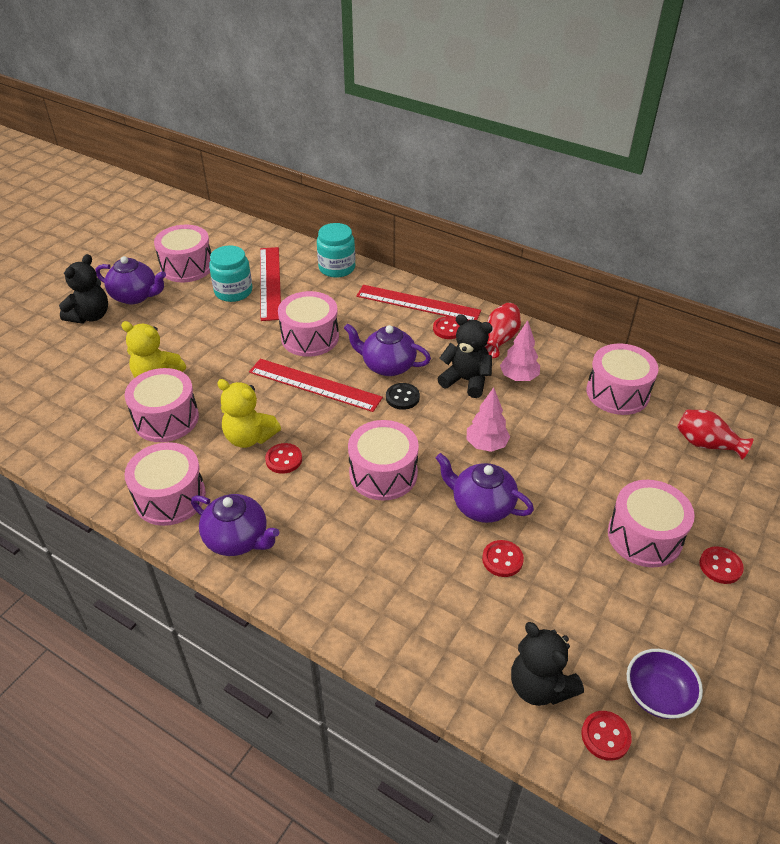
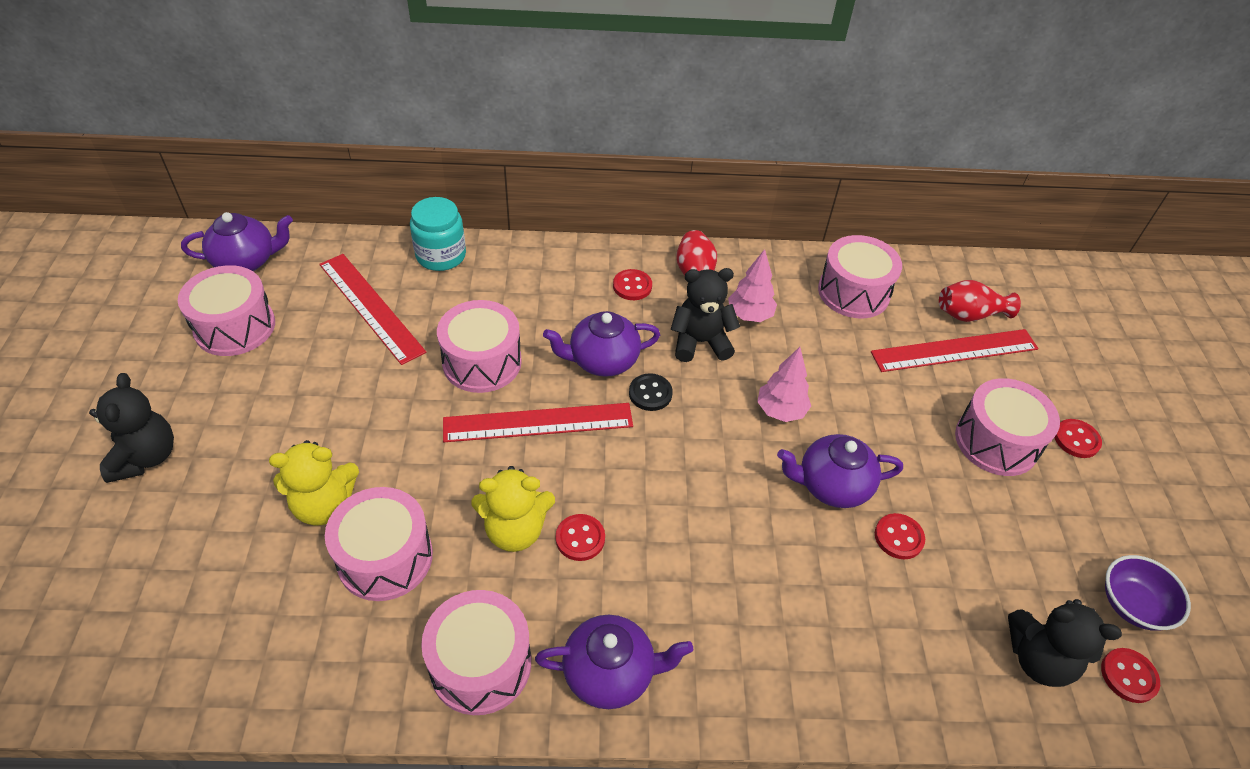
camera: 35 degrees left, 5 degrees up
purple teapot [95,256,166,304] -> purple teapot moved to [181,212,293,271]
turquoise jar [209,245,252,302] -> none
pink drum [348,420,419,501] -> none
red ruler [356,285,481,320] -> red ruler moved to [871,329,1039,372]

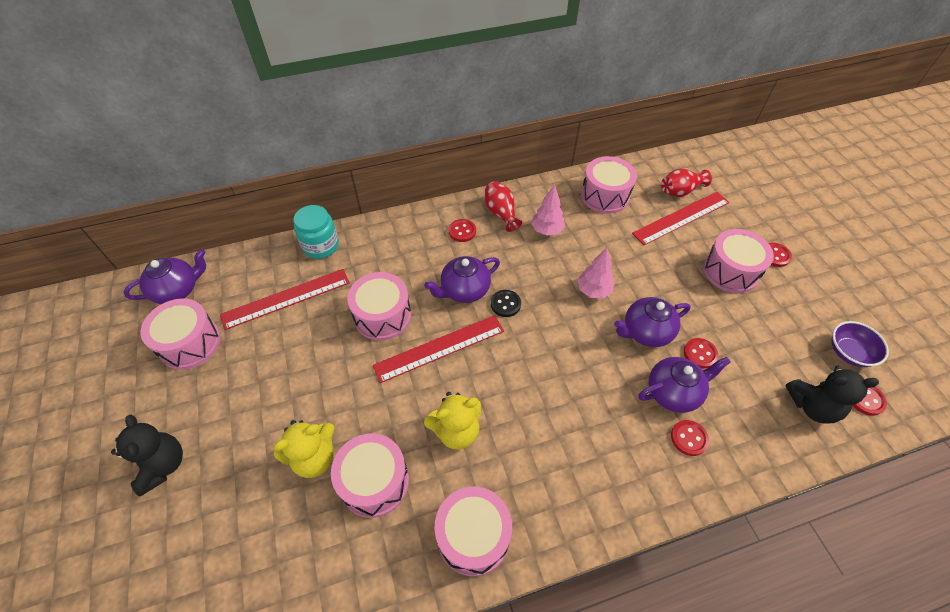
camera: 15 degrees left, 5 degrees up
red ruler [319,254,426,365] -> red ruler turned 60 degrees counterclockwise [220,269,350,330]
purple teapot [535,615,693,709] -> purple teapot moved to [638,357,731,413]
red button [556,514,605,561] -> red button moved to [671,420,709,456]
black teddy bear [671,268,740,362] -> none

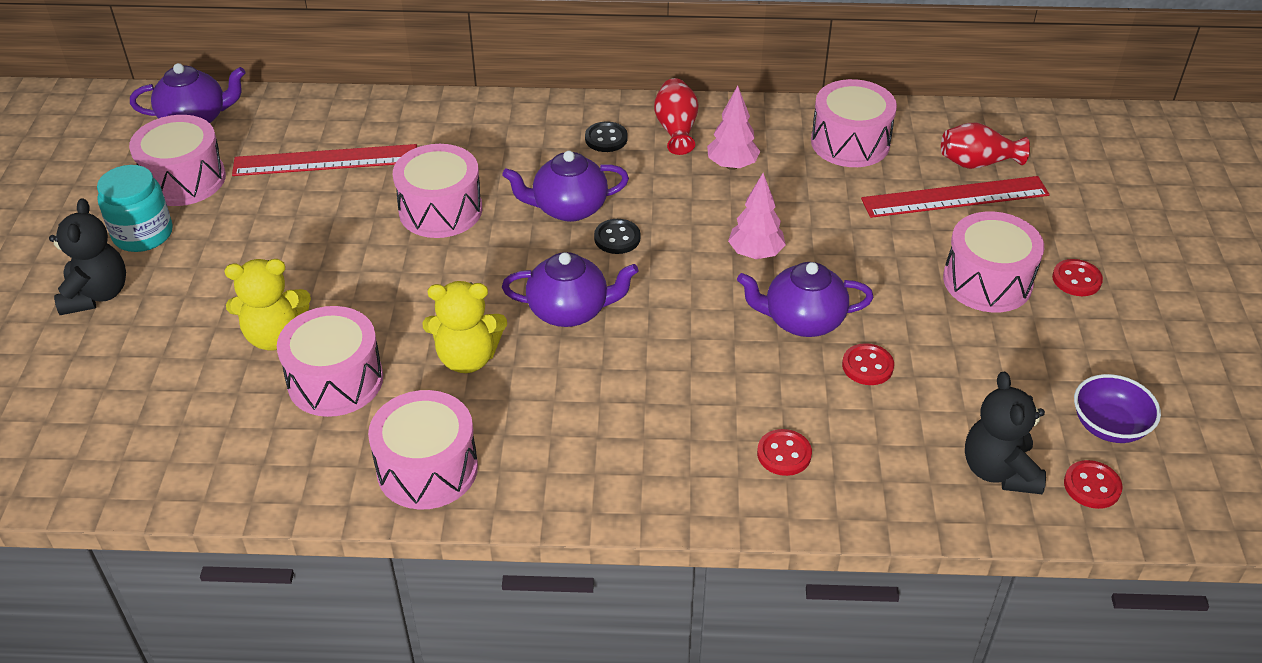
camera: 20 degrees right, 10 degrees down
turquoise jar [293,205,339,259] -> turquoise jar moved to [97,165,173,252]
red ruler [373,315,504,383] -> none
red button [449,219,476,242] -> black button [585,122,628,152]
purple teapot [638,357,731,413] -> purple teapot moved to [502,252,639,327]
black teddy bear [786,365,879,424] -> black teddy bear turned 60 degrees clockwise [965,372,1046,494]

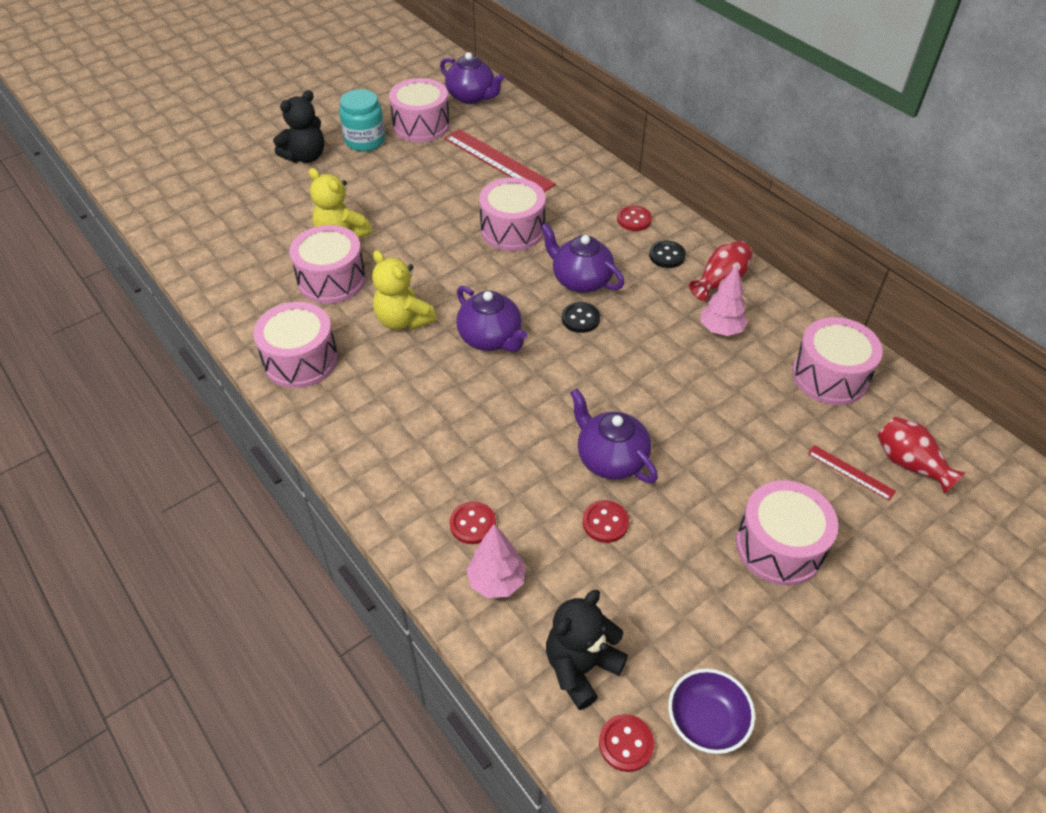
camera: 50 degrees right, 5 degrees up
pink tree [728,173,786,259] -> pink tree moved to [466,524,526,598]
red ruler [861,176,1050,218] -> red ruler [808,445,896,501], size x0.48
red button [1052,259,1103,296] -> red button moved to [617,205,652,231]

